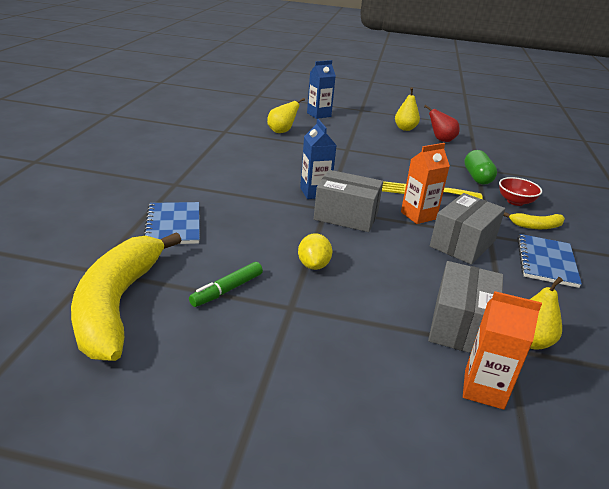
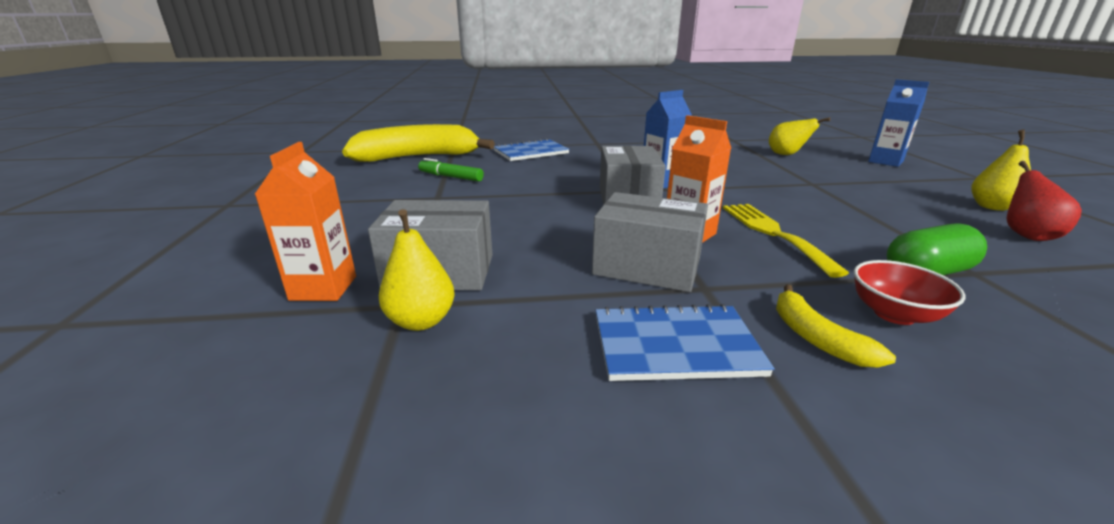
camera: 75 degrees right, 5 degrees down
yellow lemon [298,233,332,270] -> none

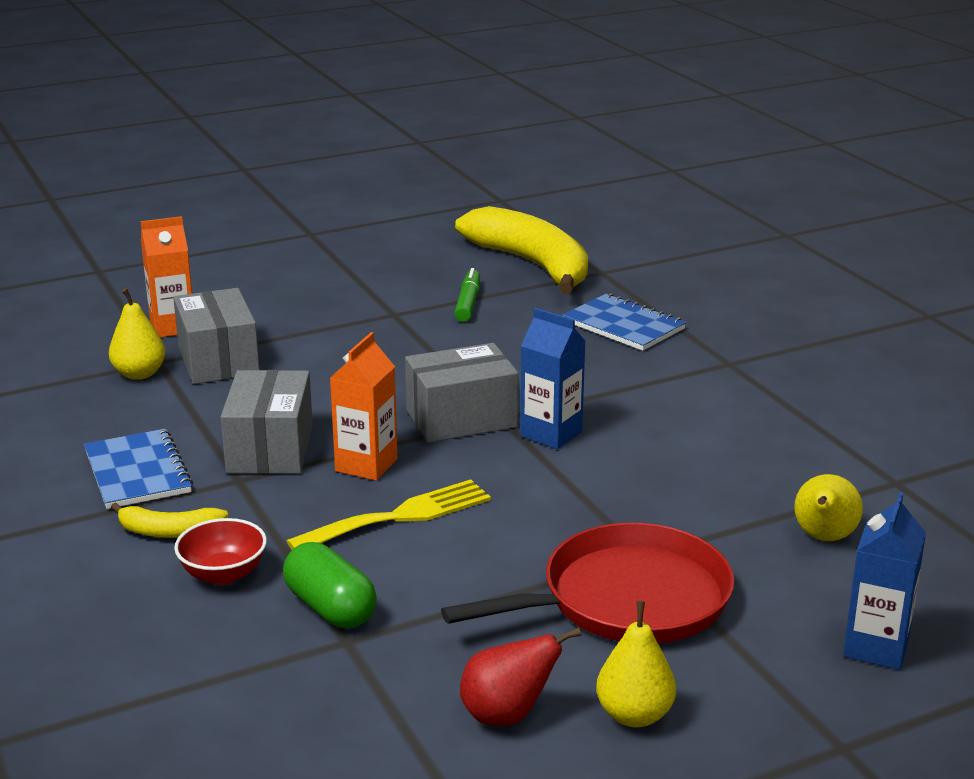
camera: 70 degrees right, 0 degrees up
yellow banana [776,284,896,368] -> yellow banana turned 135 degrees counterclockwise [111,502,228,538]
none -> red pan [441,523,735,643]

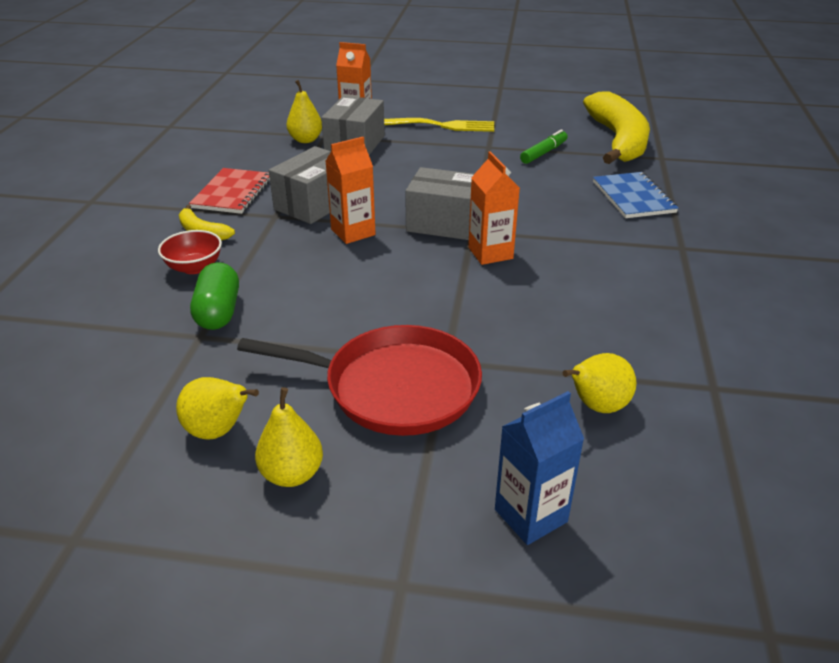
camera: 35 degrees right, 10 degrees up
blue notebook [84,429,193,509] -> red notebook [189,168,270,214]
yellow fork [287,479,491,550] -> yellow fork moved to [384,118,494,132]
red pear [460,627,582,726] -> yellow pear [176,377,259,440]
blue carton [520,308,586,449] -> orange carton [468,151,520,265]

